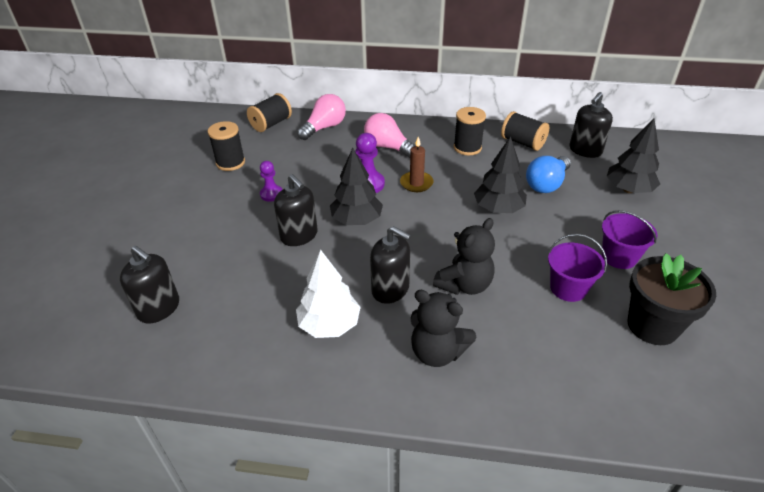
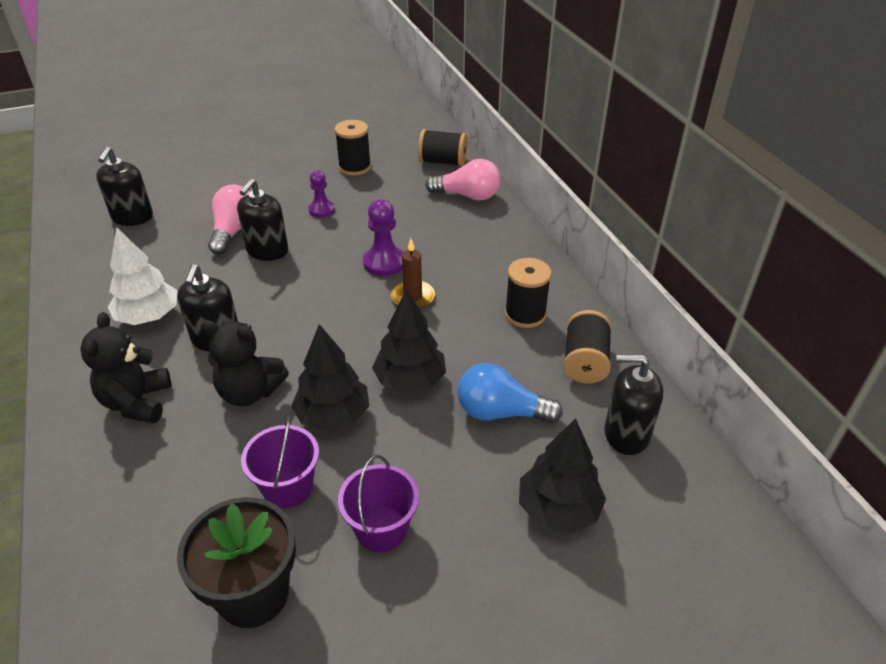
camera: 60 degrees right, 0 degrees up
black tree [330,148,383,225] -> black tree moved to [291,324,369,432]
pink light bulb [364,113,416,158] -> pink light bulb moved to [208,184,250,254]

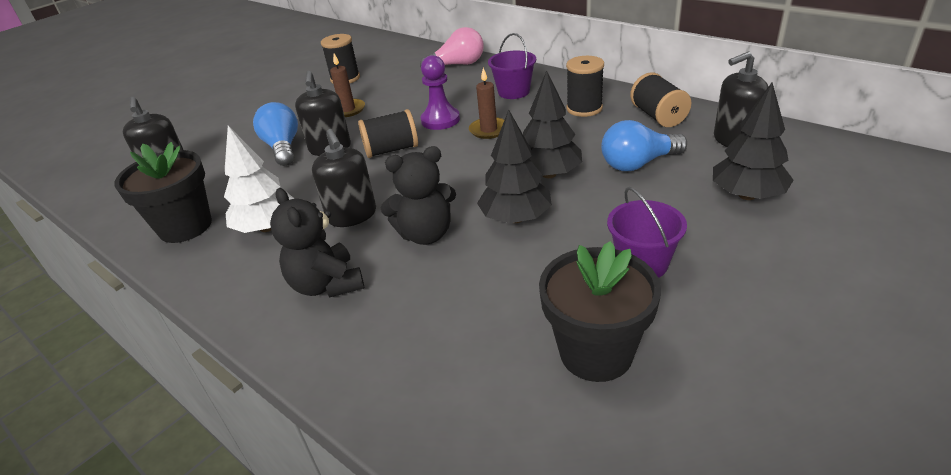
camera: 25 degrees left, 5 degrees down
pink light bulb [208,184,250,254] -> blue light bulb [253,102,298,166]
purple bucket [241,416,319,508] -> purple bucket moved to [488,33,536,99]
purple pawn [308,170,335,217] -> brown candle [330,53,365,117]
black spool [418,129,467,166] -> black spool moved to [358,109,418,158]
none -> black flower pot [114,142,212,243]

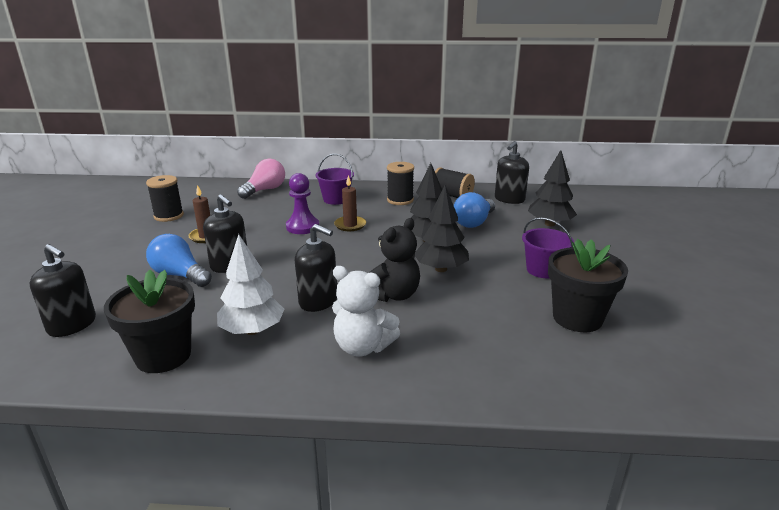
camera: 40 degrees left, 10 degrees down
black teddy bear [270,188,364,298] -> white teddy bear [332,266,400,356]
black spool [358,109,418,158] -> none

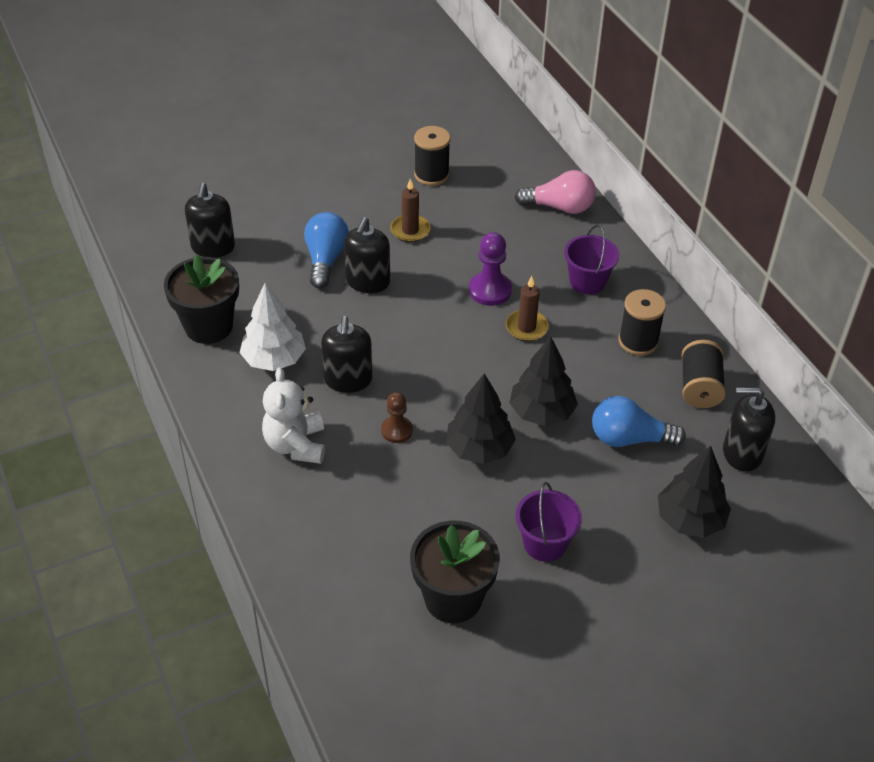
camera: 60 degrees right, 20 degrees up
black teddy bear [368,218,420,302] -> brown pawn [381,392,413,443]

